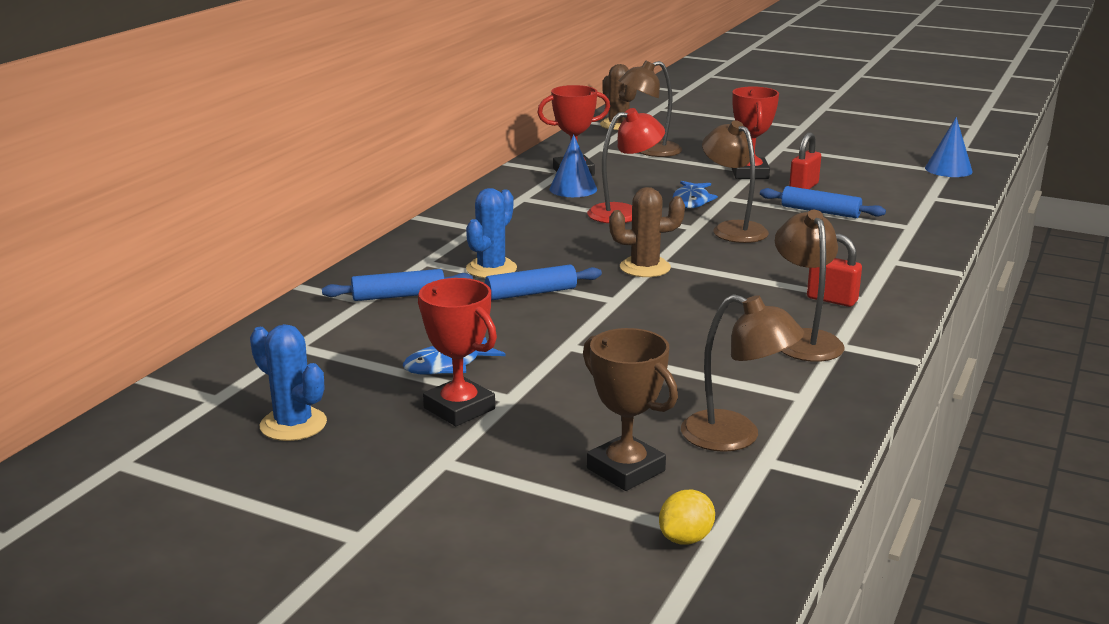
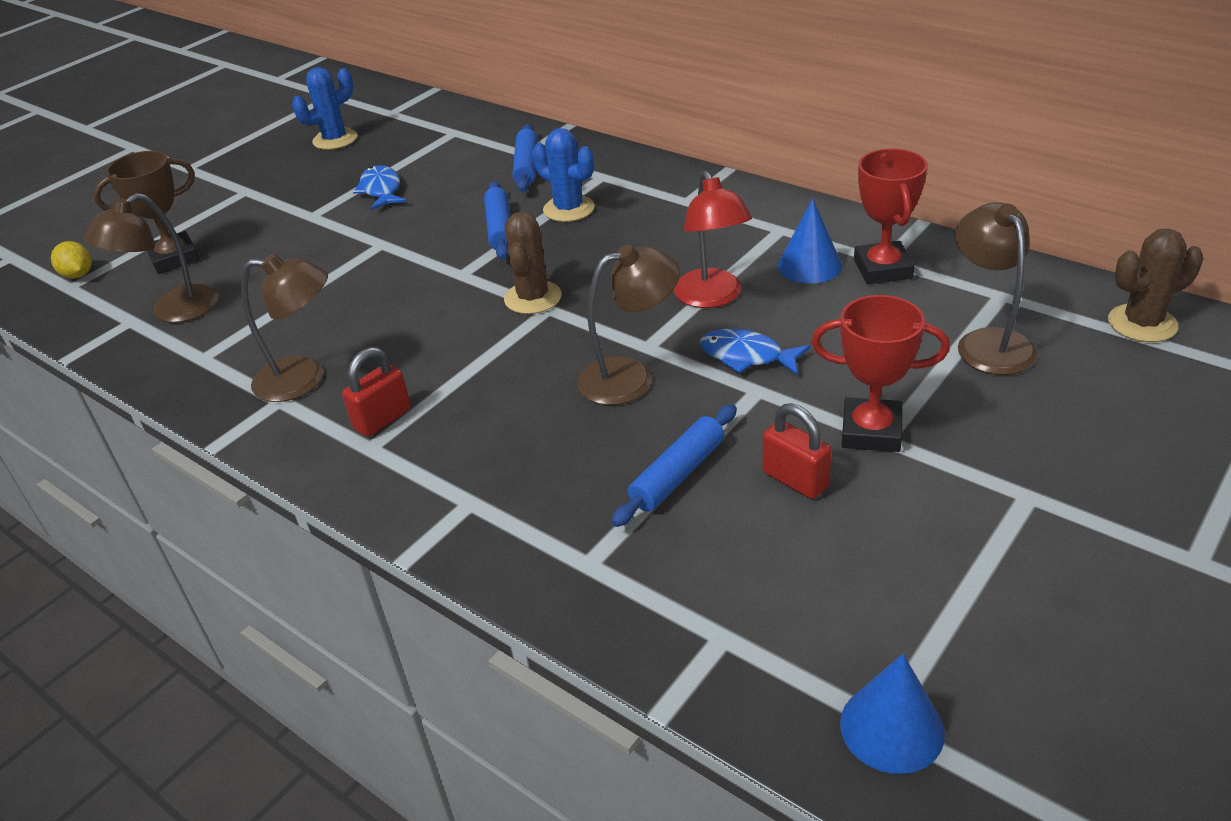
camera: 105 degrees right, 15 degrees up
red trophy [418,278,497,426] -> none

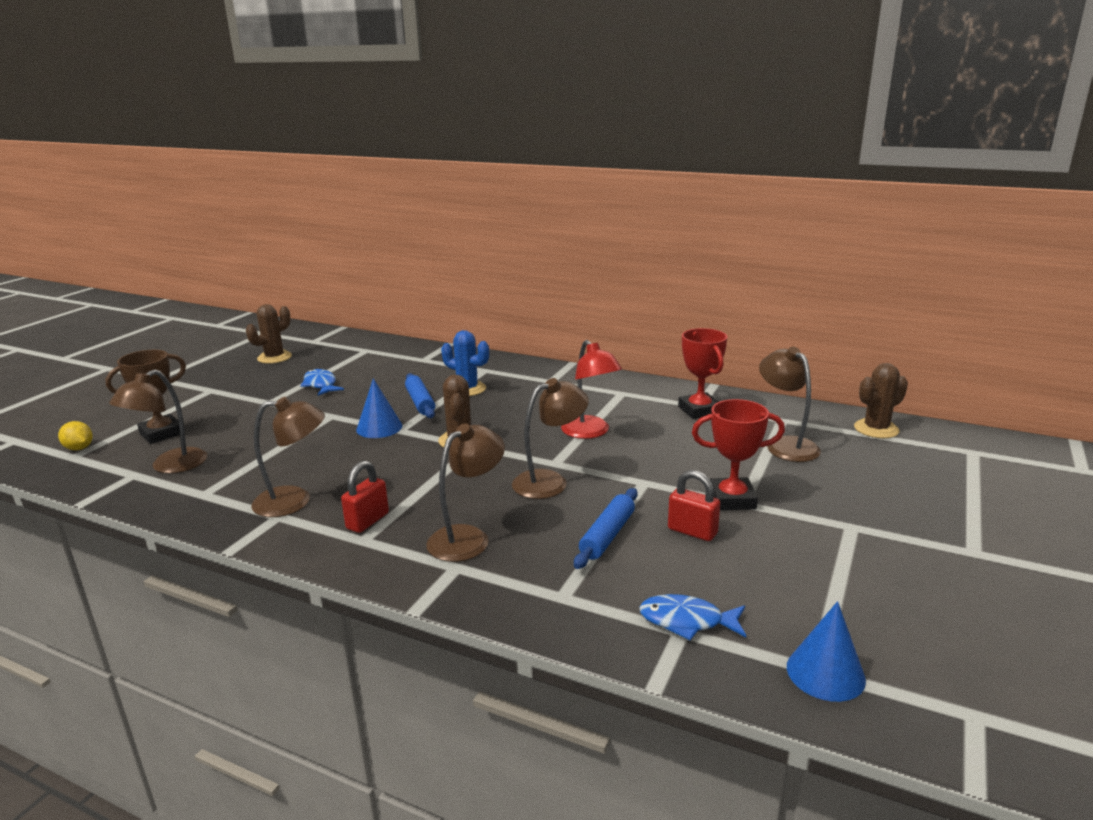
camera: 15 degrees left, 15 degrees down
blue cactus [292,67,357,150] -> brown cactus [246,304,292,364]
blue rolling pin [512,124,538,192] -> none
blue fish [700,329,810,375] -> blue fish moved to [639,594,746,640]
blue cone [778,199,842,284] -> blue cone moved to [356,378,402,438]
none -> brown lamp [426,423,505,562]

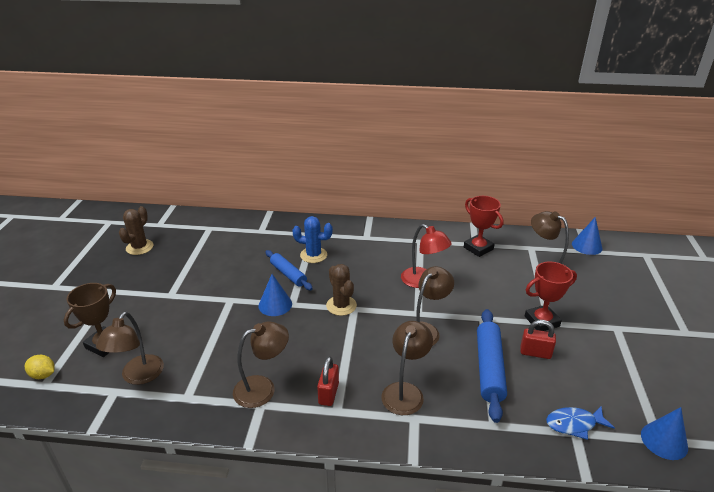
camera: 20 degrees left, 10 degrees up
blue fish [300,369,344,396] -> none
blue rolling pin [574,488,638,569] -> blue rolling pin [477,309,507,423], size x1.51
brown cactus [854,363,908,438] -> blue cone [572,217,603,255]

